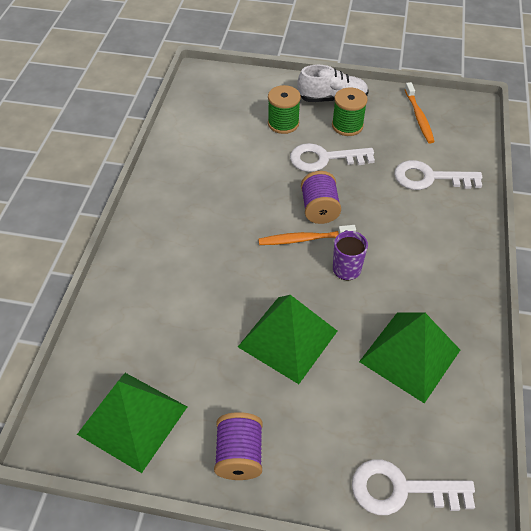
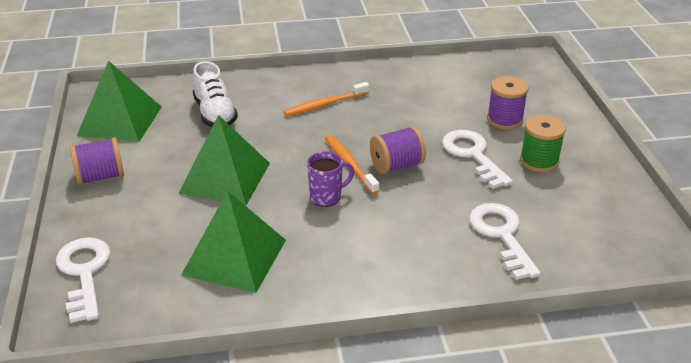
camera: 70 degrees right, 15 degrees down
green spool [268,85,301,134] -> purple spool [487,76,529,129]
white shoe [297,65,369,102] -> white shoe moved to [192,61,238,127]
orange toothbrush [405,82,435,143] -> orange toothbrush moved to [284,82,369,116]

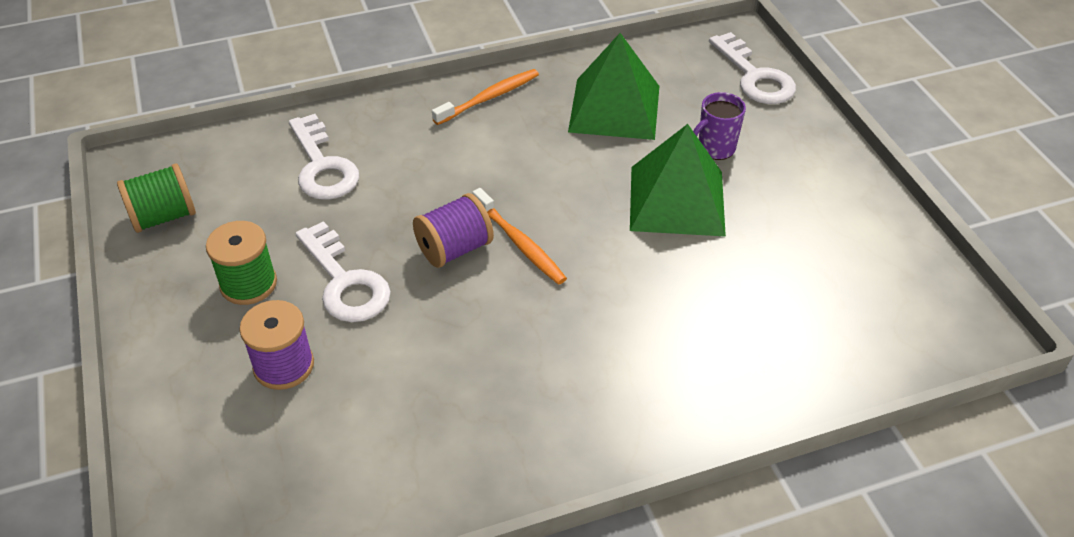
camera: 170 degrees right, 10 degrees up
purple spool [70,137,124,185] -> none
green pyramid [77,61,162,142] -> none
white shoe [192,61,238,127] -> none
orange toothbrush [284,82,369,116] -> orange toothbrush moved to [432,69,539,125]
purple mug [307,151,354,207] -> purple mug moved to [693,92,746,160]
none -> green spool [117,163,196,233]

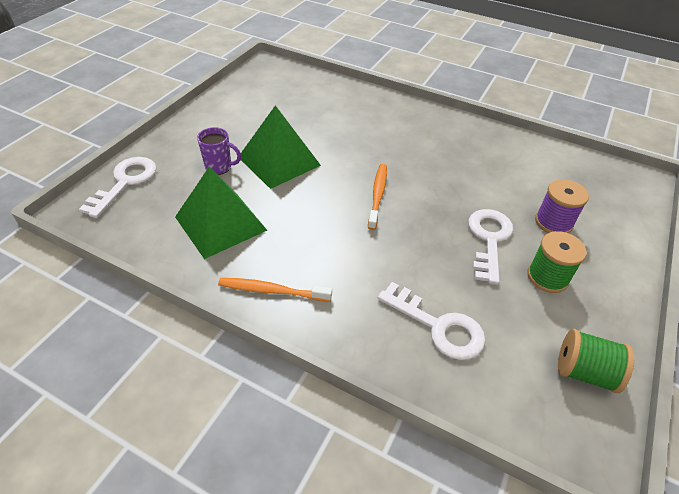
camera: 135 degrees left, 0 degrees up
white key [289,114,359,199] -> white key turned 105 degrees clockwise [378,282,486,360]
purple spool [413,193,494,268] -> none

